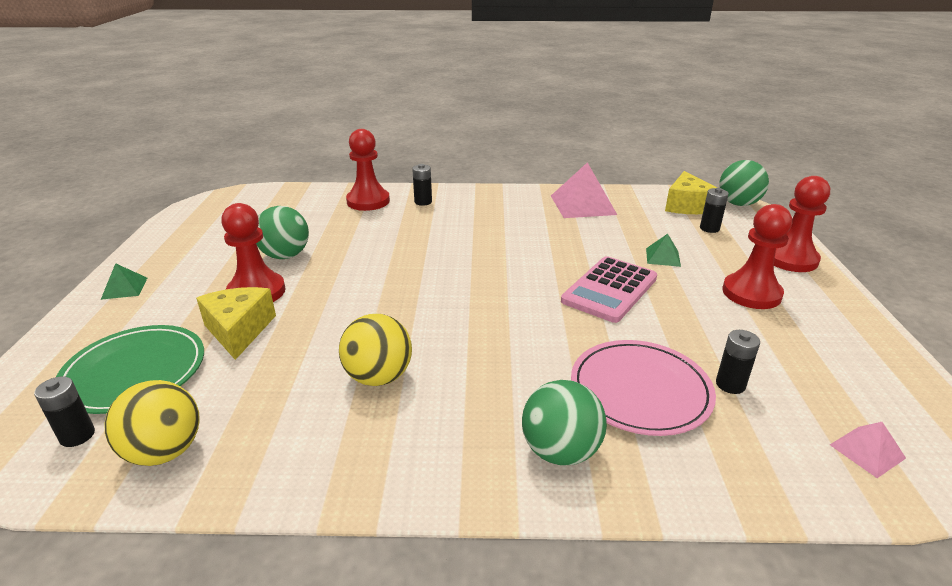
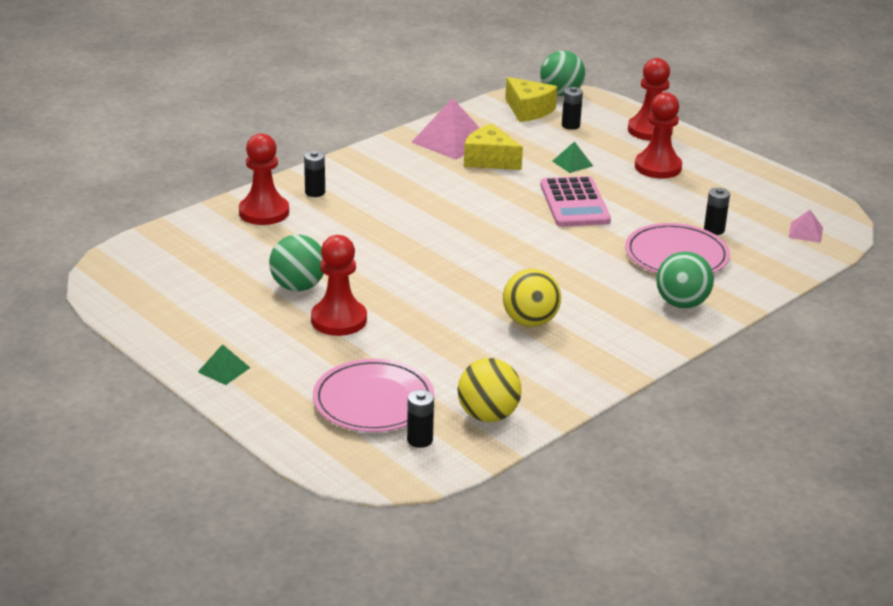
camera: 45 degrees left, 0 degrees up
green plate [56,325,204,414] -> pink plate [313,359,434,432]
yellow cheese [196,287,276,360] -> yellow cheese moved to [464,124,523,170]

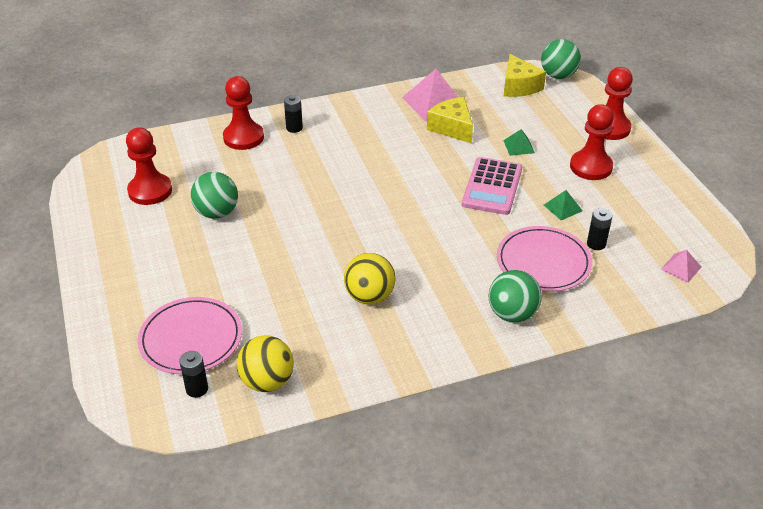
camera: 25 degrees right, 10 degrees up
green pyramid [198,344,250,385] -> green pyramid moved to [544,190,583,220]
red pawn [311,235,367,336] -> red pawn moved to [126,127,172,205]
black battery [562,87,583,130] -> none

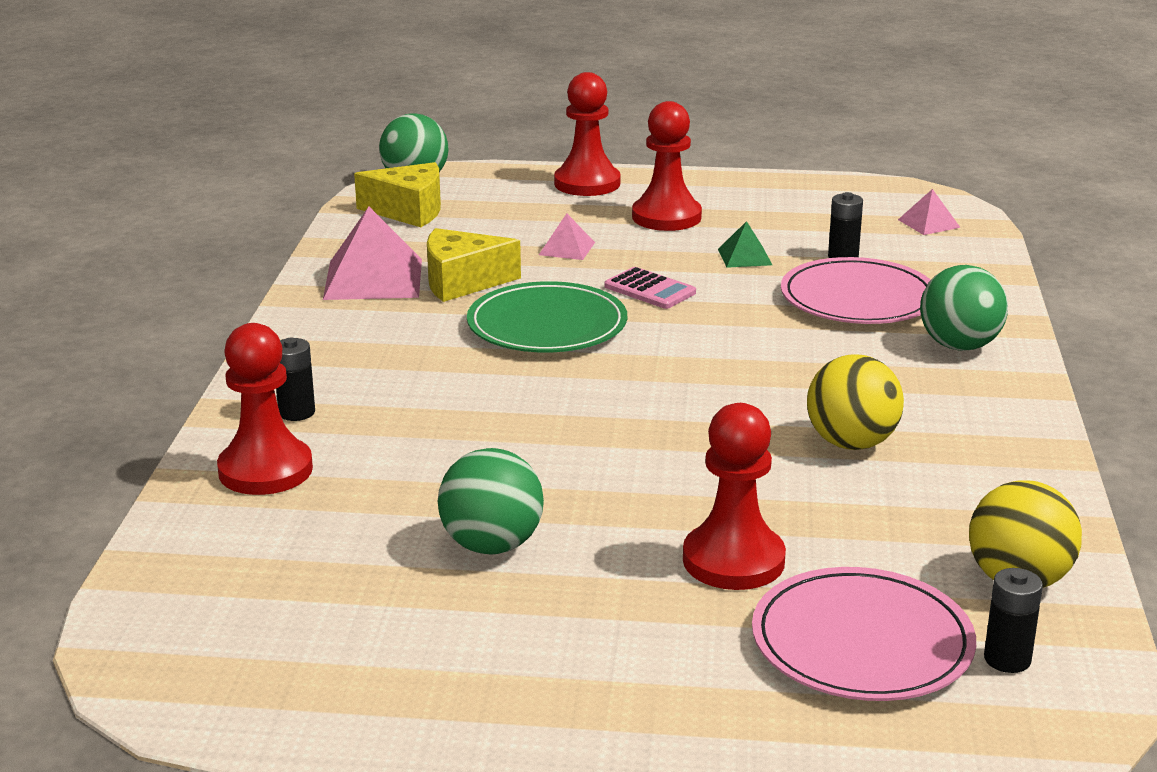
camera: 65 degrees left, 15 degrees down
red pawn [126,127,172,205] -> red pawn moved to [683,403,786,590]
pink calculator [462,157,522,215] -> pink calculator [604,267,696,309], size x0.59
green pyramid [503,129,535,156] -> pink pyramid [539,213,595,260]
none -> green plate [467,281,627,352]

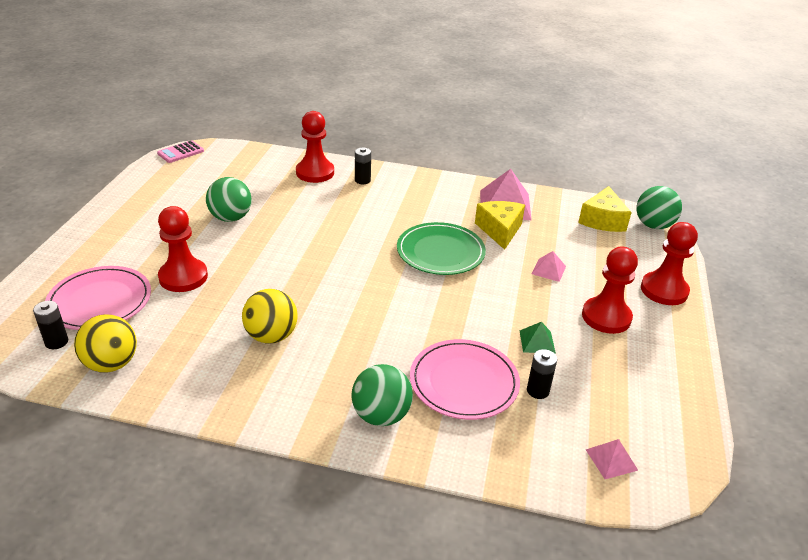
camera: 95 degrees right, 10 degrees up
pink calculator [604,267,696,309] -> pink calculator moved to [157,140,204,163]

